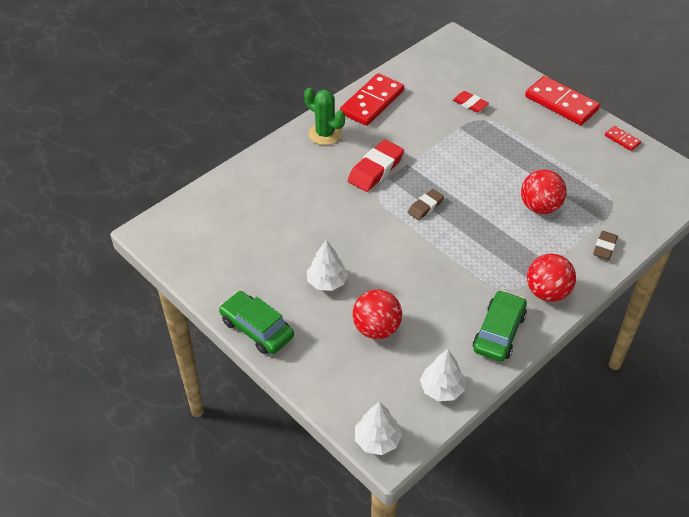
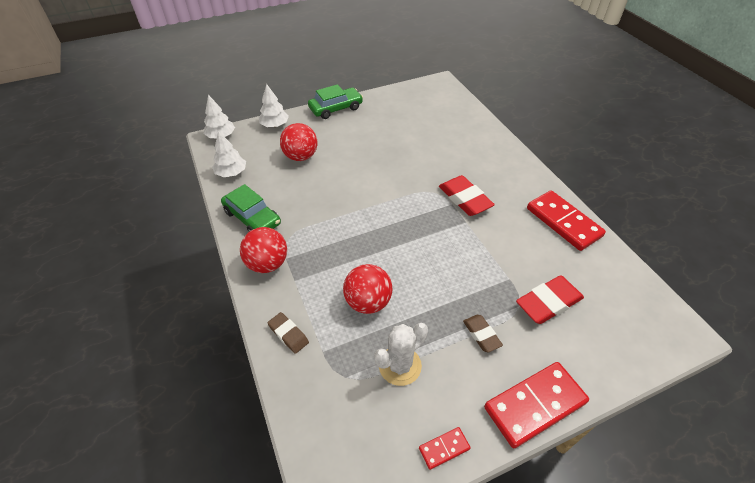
camera: 110 degrees right, 0 degrees up
green cactus [304,88,345,145] -> none
white tree [307,240,348,291] -> white tree moved to [259,84,289,127]
brown eraser [408,189,444,220] -> brown eraser moved to [463,315,503,352]
red eraser [453,91,489,112] -> red eraser [516,275,584,324], size x1.69
none -> white cactus [374,323,428,386]

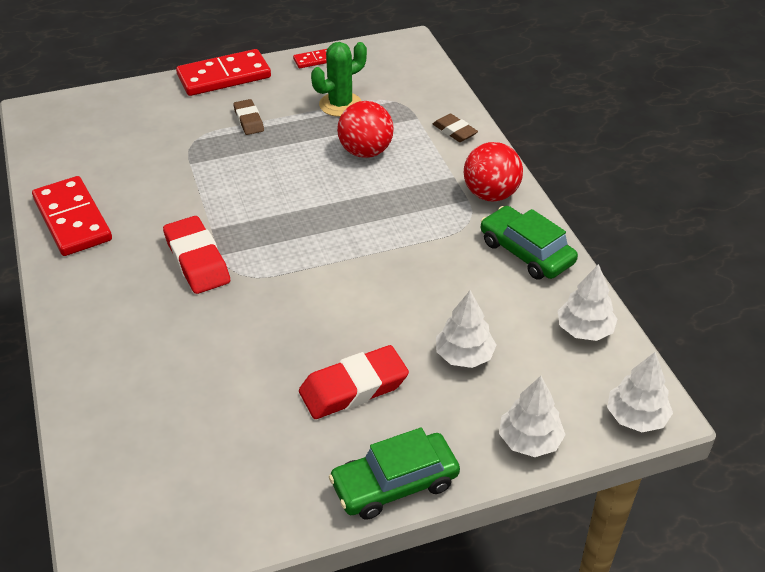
camera: 175 degrees left, 5 degrees down
red ball [280,123,317,161] -> white tree [436,290,496,368]
white cactus [374,323,428,386] -> green cactus [311,42,367,117]
red eraser [516,275,584,324] -> red eraser moved to [299,345,409,419]

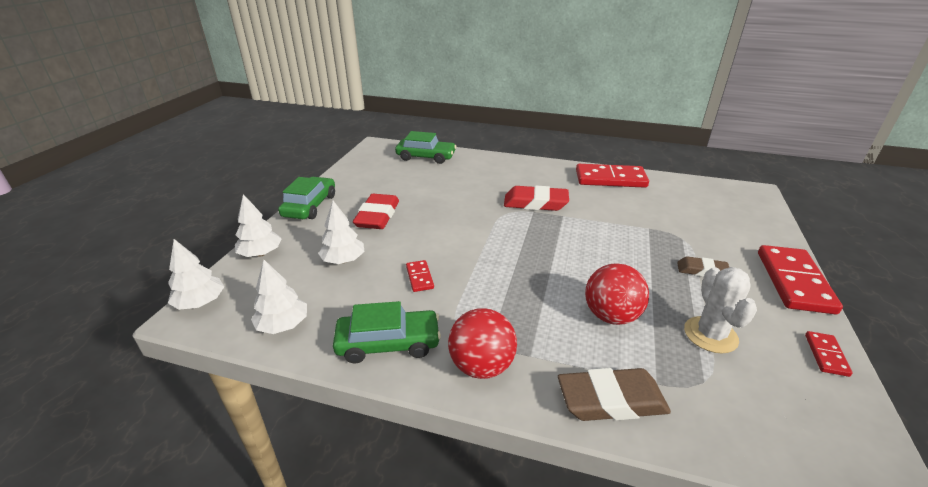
camera: 125 degrees right, 10 degrees down
green cactus [311,42,367,117] -> white cactus [684,267,757,353]
brown eraser [433,114,478,142] -> brown eraser [558,368,671,421], size x1.69
none -> green car [395,131,456,164]
none -> red domino [406,260,434,292]

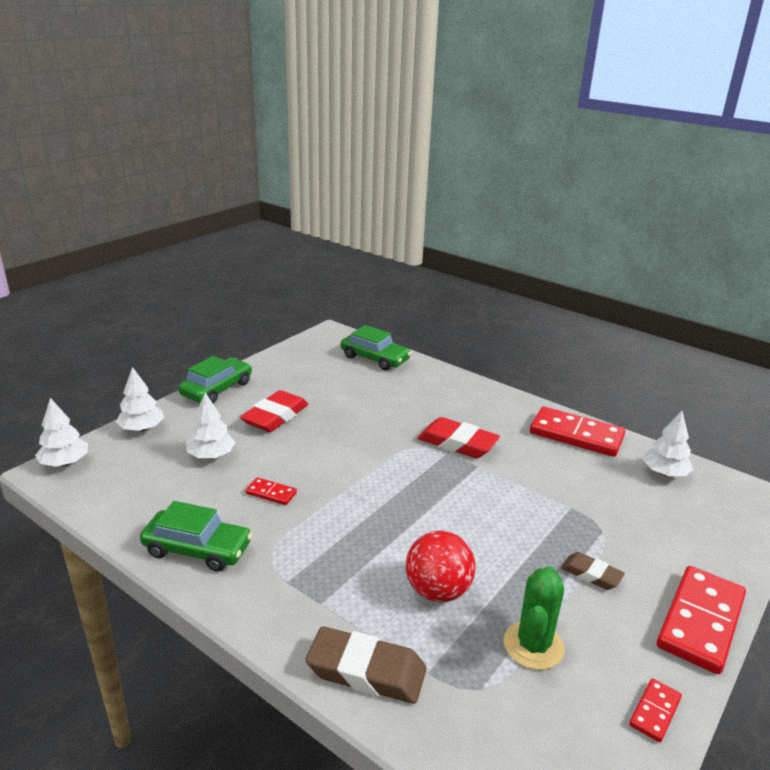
camera: 20 degrees right, 5 degrees down
white tree [251,260,307,334] -> white tree moved to [643,411,694,476]
red domino [406,260,434,292] -> red domino turned 75 degrees counterclockwise [246,477,297,505]
red ball [448,308,517,379] -> none
white cactus [684,267,757,353] -> green cactus [503,566,565,670]

